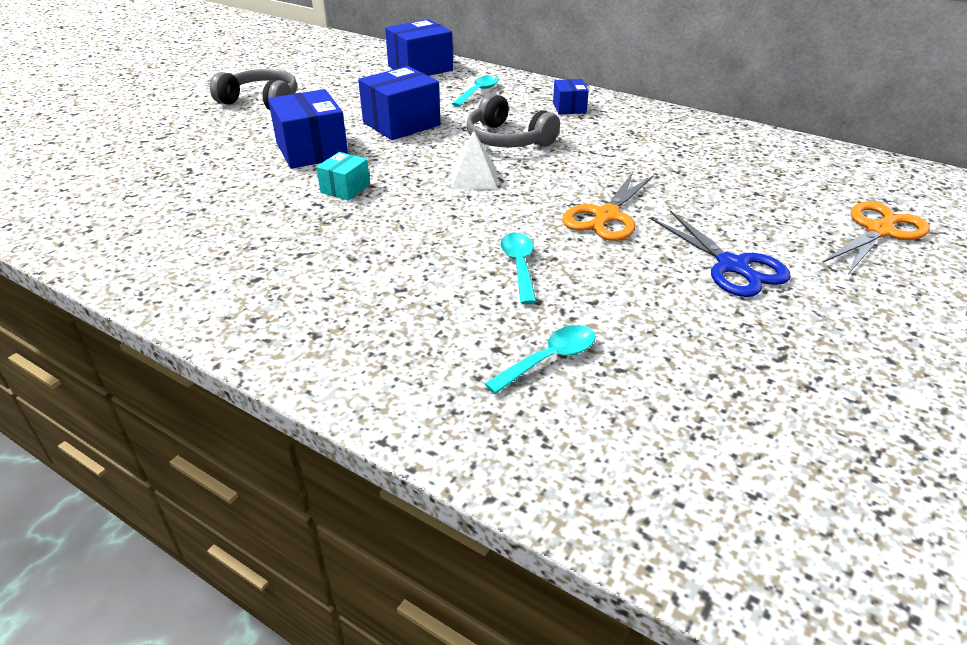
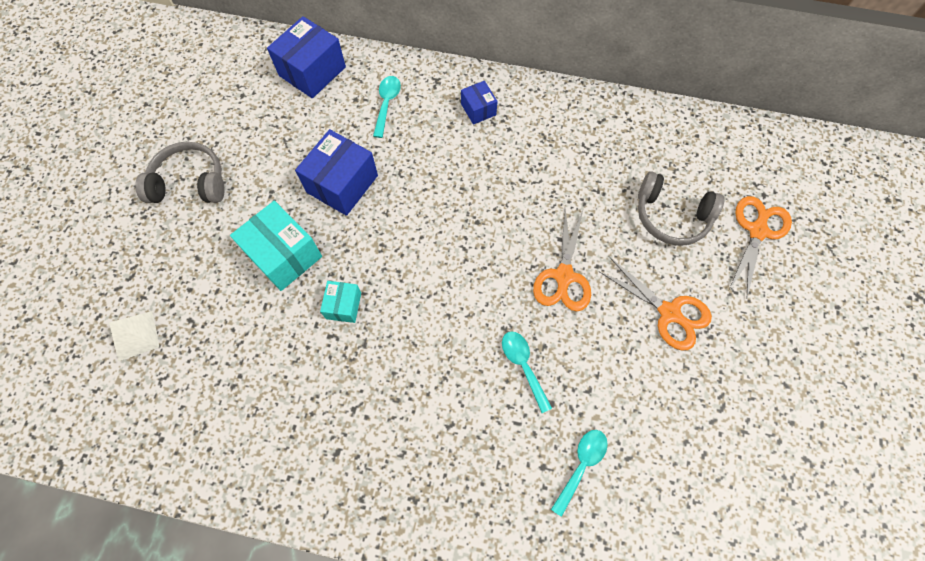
camera: 20 degrees left, 30 degrees up
blue box [268,89,348,169] -> turquoise box [230,201,322,291]
white pyramid [451,131,497,189] -> white pyramid moved to [109,311,159,361]
grey headphones [466,93,560,148] -> grey headphones moved to [638,171,725,245]
blue scissors [651,210,791,297] -> orange scissors [598,258,712,350]

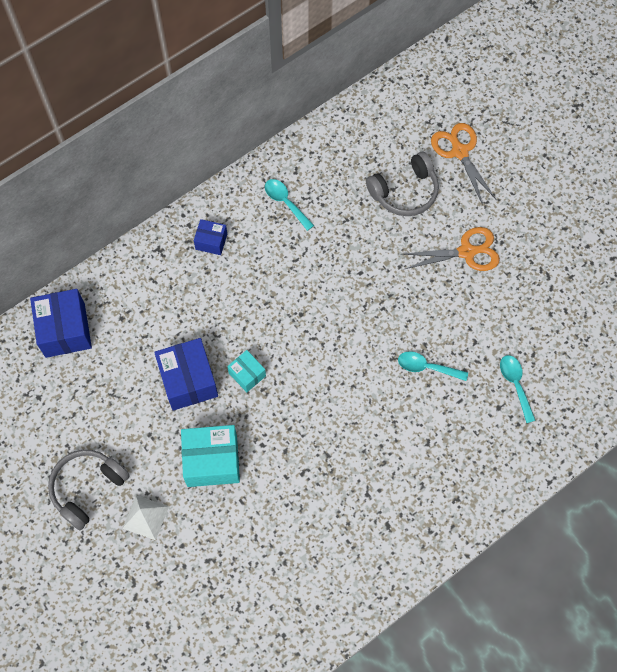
camera: 50 degrees left, 0 degrees up
white pyramid [109,311,159,361] -> white pyramid moved to [122,495,169,540]
turquoise box [320,281,361,323] -> turquoise box moved to [227,350,266,392]
turquoise spoon [373,76,401,138] -> turquoise spoon moved to [265,179,314,231]
orange scissors [533,208,591,311] -> none

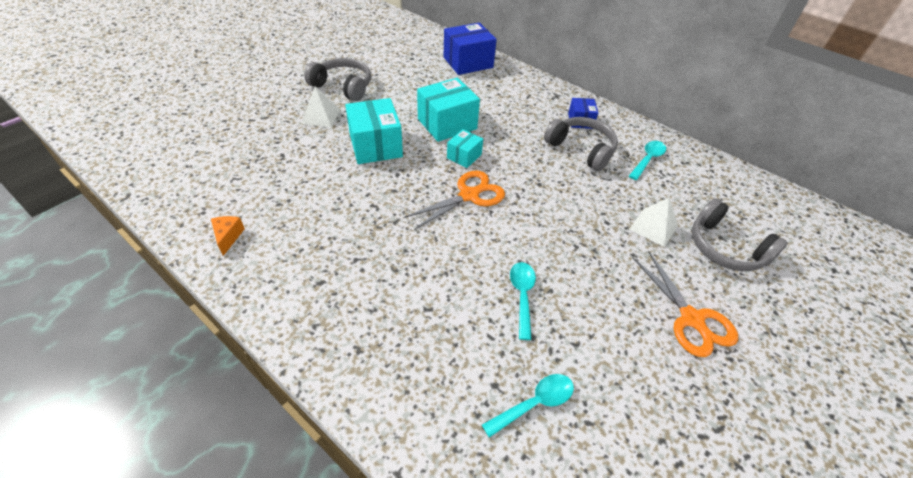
camera: 75 degrees right, 20 degrees down
blue box [154,338,218,411] -> turquoise box [417,78,480,142]
orange scissors [431,123,497,205] -> orange scissors moved to [404,170,505,230]
none -> orange cheese [211,216,245,256]
none -> grey headphones [544,117,618,171]
none -> white pyramid [630,198,678,247]

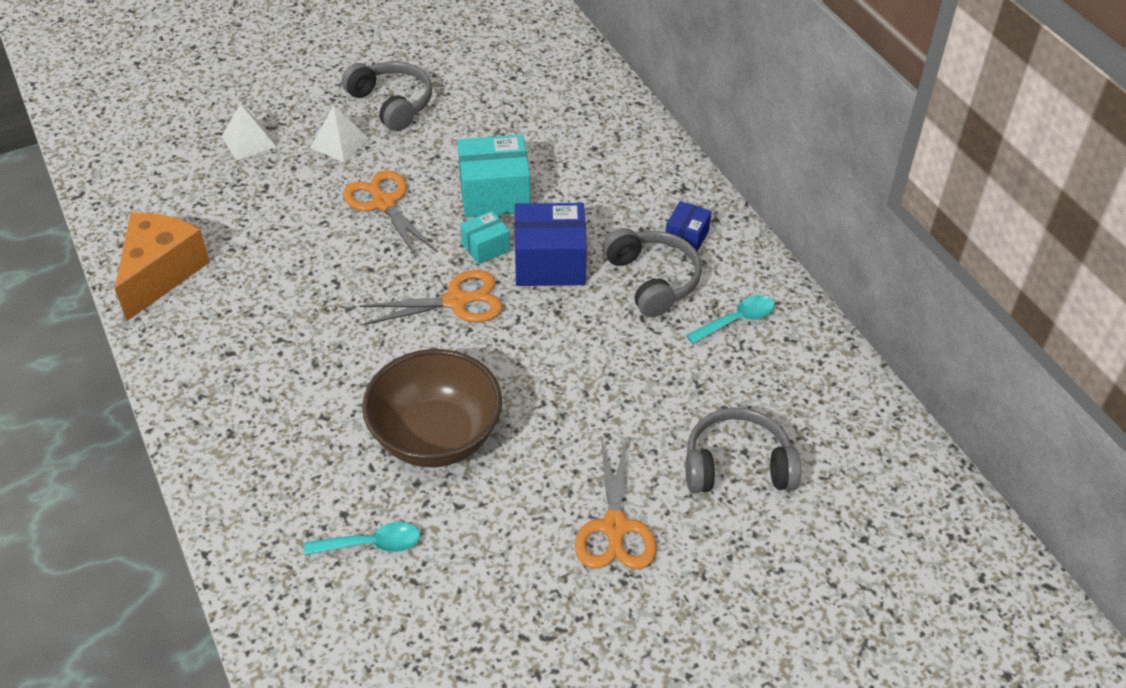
camera: 25 degrees right, 0 degrees up
orange cheese [211,216,245,256] -> orange cheese [115,213,210,321], size x2.33
turquoise box [345,98,403,164] -> orange scissors [343,170,437,259]
blue box [443,23,497,75] -> blue box moved to [514,203,587,286]
turquoise spoon [510,262,536,340] -> brown bowl [362,349,502,467]
white pyramid [630,198,678,247] -> white pyramid moved to [221,104,276,161]
grey headphones [692,198,788,271] -> grey headphones turned 105 degrees clockwise [686,407,801,493]

